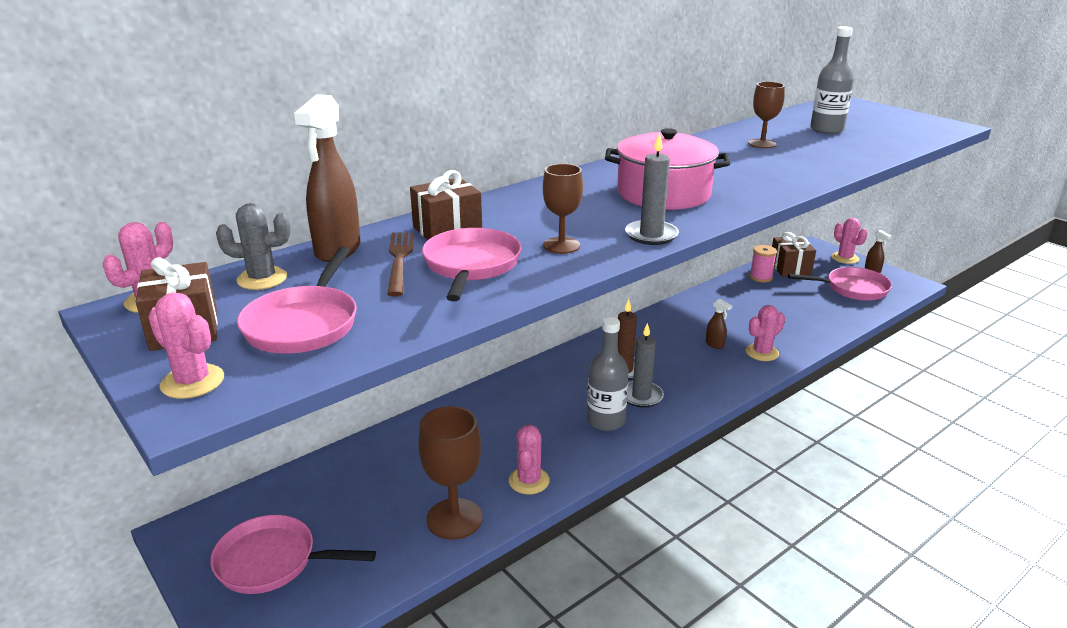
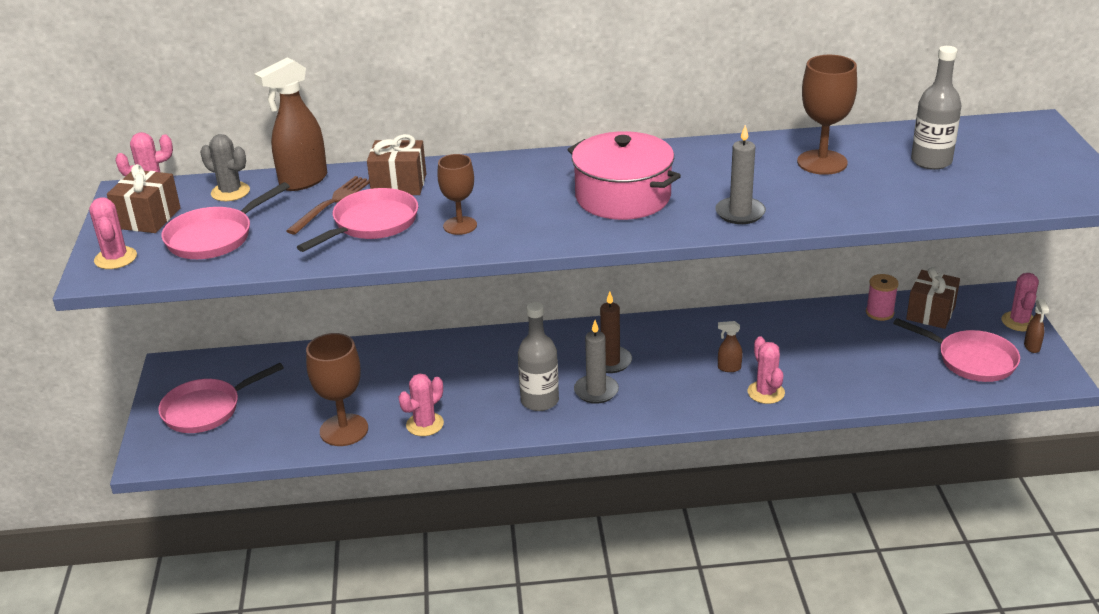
camera: 35 degrees right, 5 degrees up
pink pan [210,515,376,594] -> pink pan turned 75 degrees counterclockwise [158,363,284,433]
grey candle [625,132,679,245] -> grey candle moved to [715,125,766,224]
brown spray bottle [706,299,732,349] -> brown spray bottle turned 105 degrees clockwise [718,321,743,372]
pink cactus [746,305,785,361] -> pink cactus turned 75 degrees clockwise [748,336,785,404]
brown goblet [748,82,785,148] -> brown goblet [797,55,857,175], size x1.55

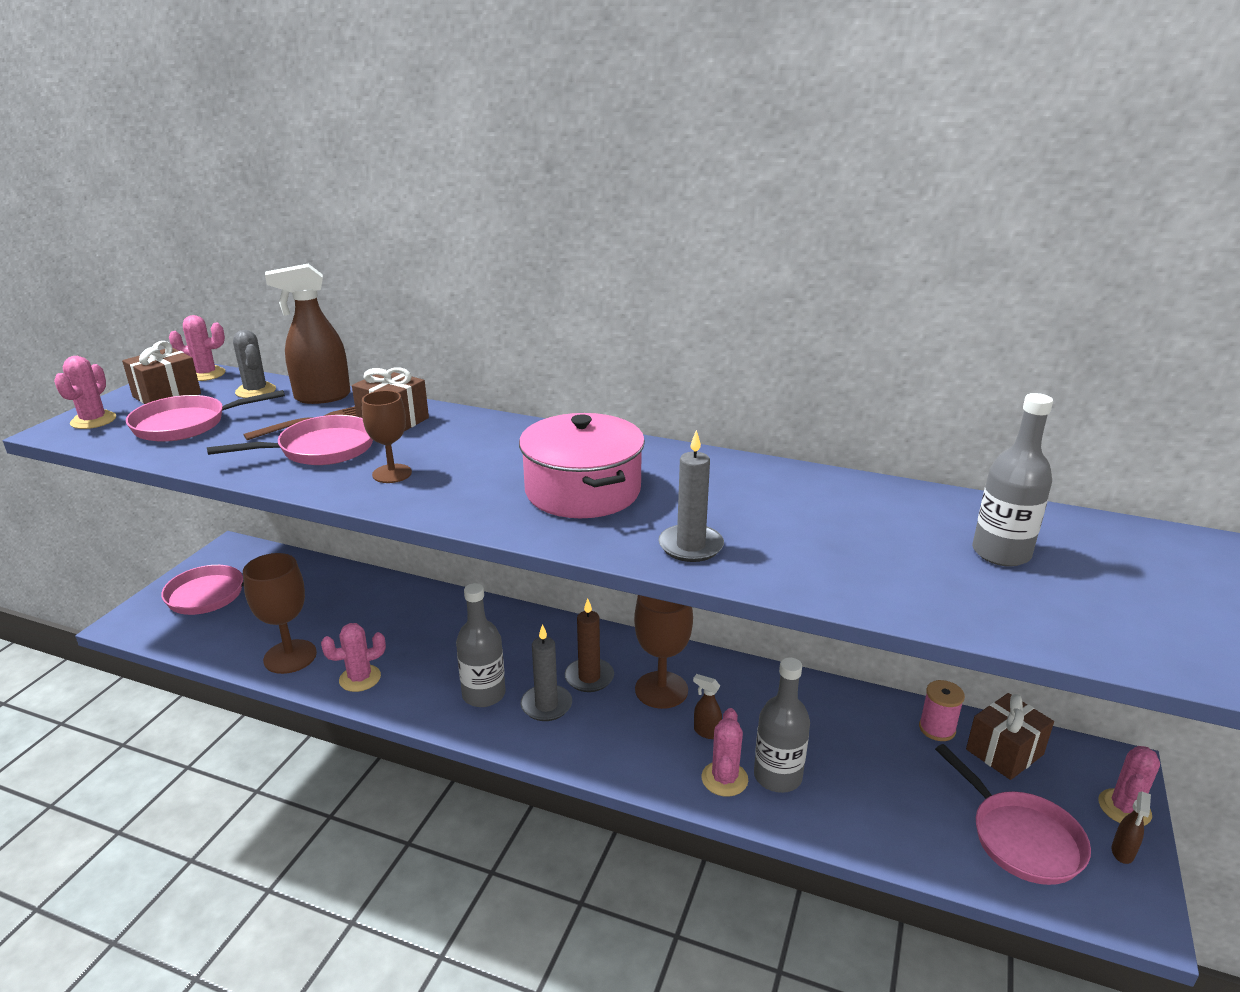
camera: 25 degrees right, 5 degrees down
brown goblet [797,55,857,175] -> brown goblet moved to [634,595,693,709]
none -> grey bottle [754,657,810,793]

